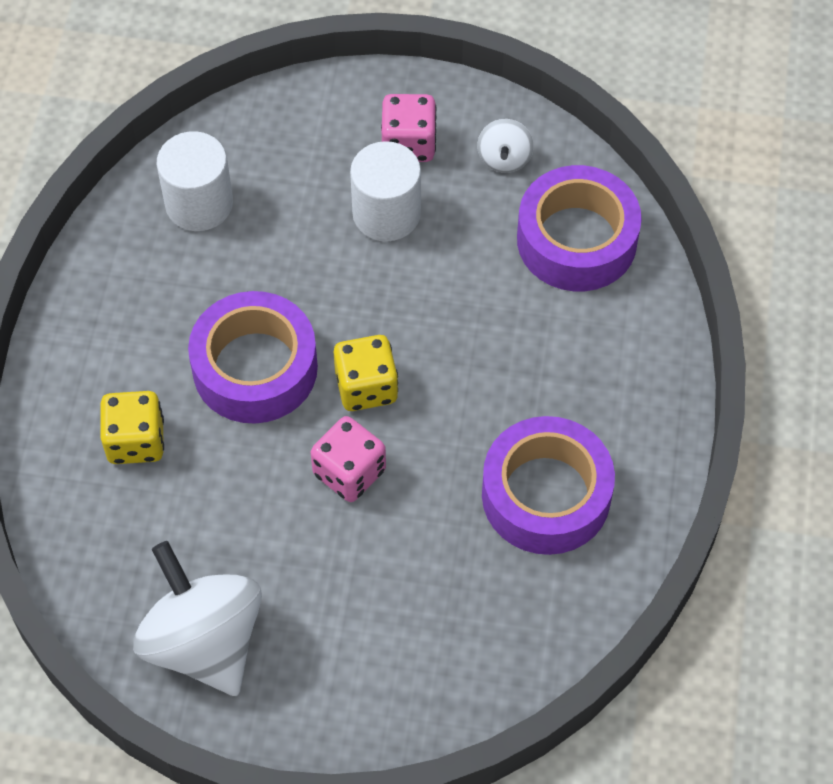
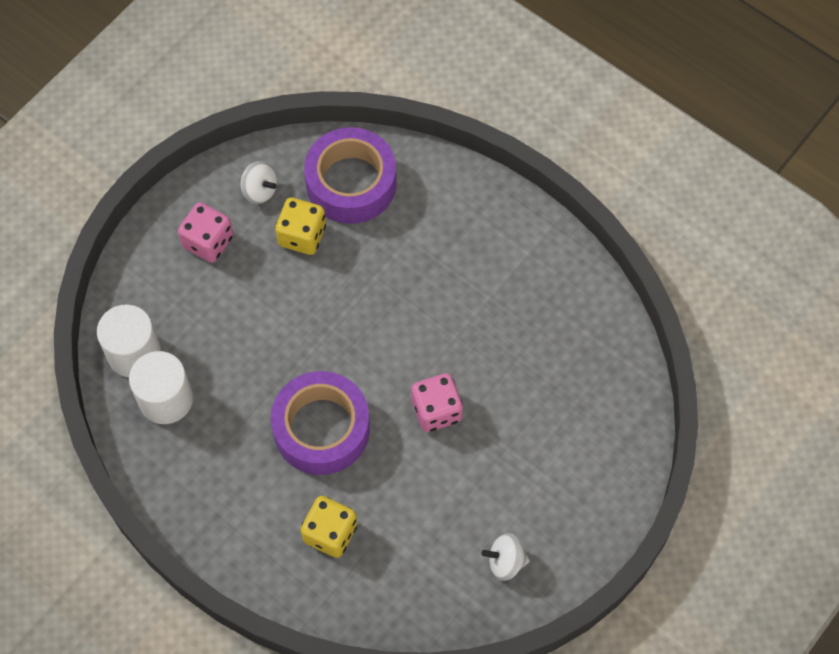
camera: 60 degrees left, 5 degrees up
white spinning top [133,541,262,696] -> white spinning top [482,533,530,581], size x0.46
yellow dice [334,335,398,411] -> yellow dice moved to [275,198,326,255]
white cylinder [350,141,421,241] -> white cylinder moved to [97,304,161,377]
purple tape [482,416,615,555] -> none

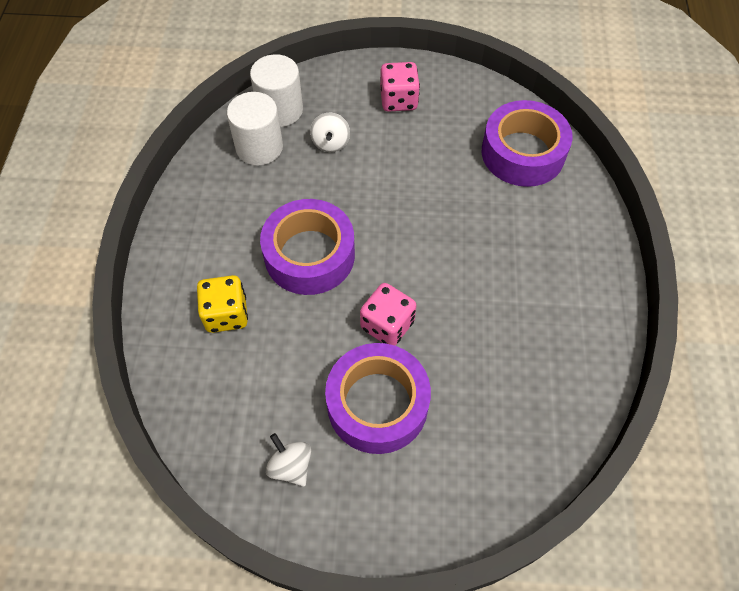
camera: 55 degrees right, 5 degrees down
white spinning top [241,161,277,204] -> white spinning top moved to [310,112,350,152]
yellow dice [275,198,326,255] -> none
none -> purple tape [325,343,431,454]

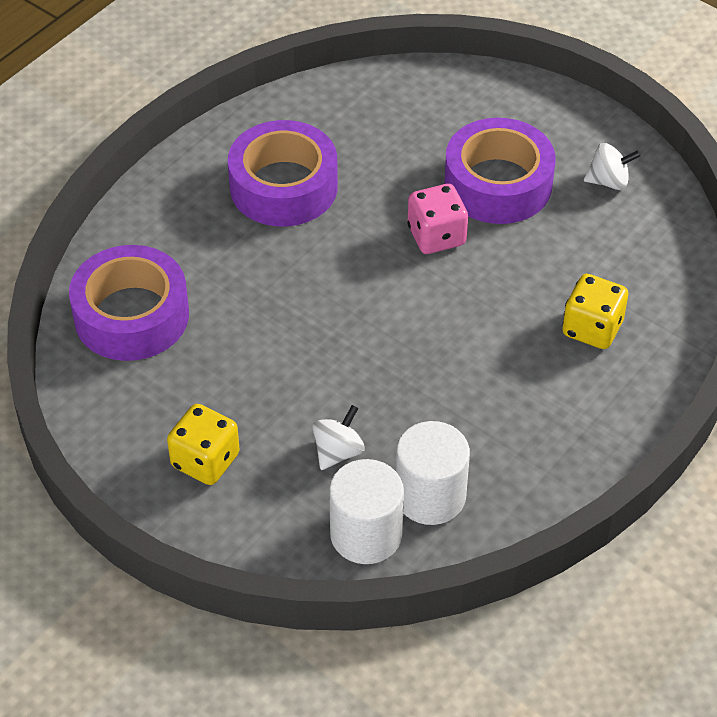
camera: 145 degrees left, 10 degrees down
purple tape [260,199,355,295] -> purple tape moved to [228,120,338,226]
white spinning top [266,433,311,486] -> white spinning top turned 90 degrees counterclockwise [584,143,641,190]
pink dice [380,62,420,112] -> yellow dice [167,404,240,485]

